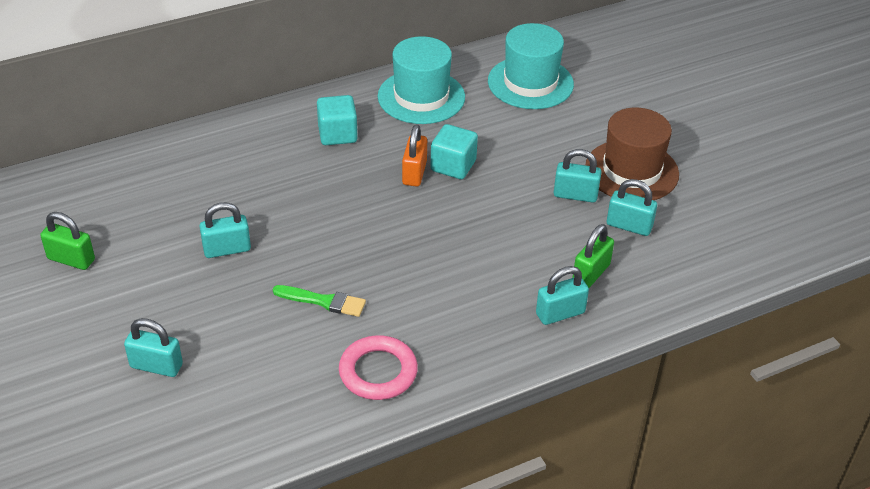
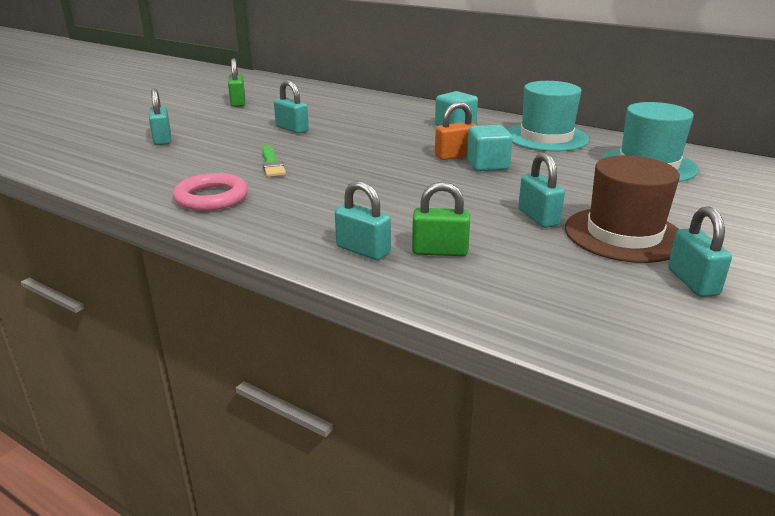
camera: 60 degrees right, 15 degrees down
turquoise padlock [607,179,657,236] -> turquoise padlock moved to [668,206,732,297]

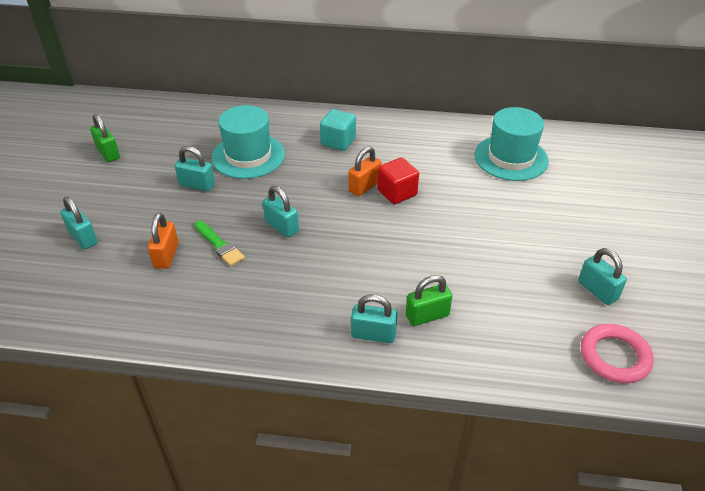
camera: 25 degrees left, 15 degrees up
pink ring [173,173,248,211] -> pink ring moved to [581,324,654,383]
turquoise cube [467,125,512,171] -> red cube [377,157,419,204]
turquoise hat [507,81,589,152] -> turquoise hat moved to [212,105,285,179]
turquoise padlock [518,152,565,228] -> turquoise padlock moved to [263,186,299,238]
brown hat [565,155,680,263] -> none
none -> orange padlock [148,213,179,269]

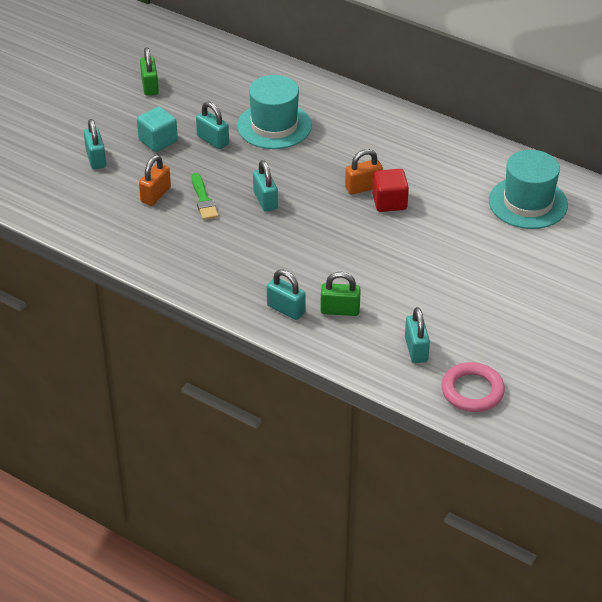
camera: 25 degrees right, 0 degrees up
turquoise cube [320,109,356,151] -> turquoise cube moved to [137,107,178,152]
turquoise padlock [578,248,627,305] -> turquoise padlock moved to [405,307,430,363]

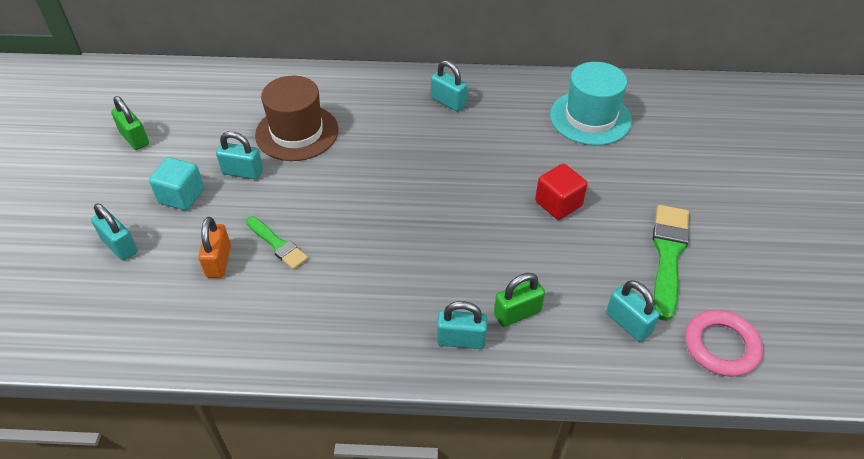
camera: 30 degrees left, 5 degrees up
turquoise hat [237,75,312,149] -> brown hat [255,76,339,161]
turquoise padlock [253,160,278,212] -> turquoise padlock moved to [431,60,467,111]
orange padlock [345,149,383,195] -> none
red cube [372,169,409,212] -> red cube moved to [535,164,587,220]
none -> green brush [653,205,689,321]

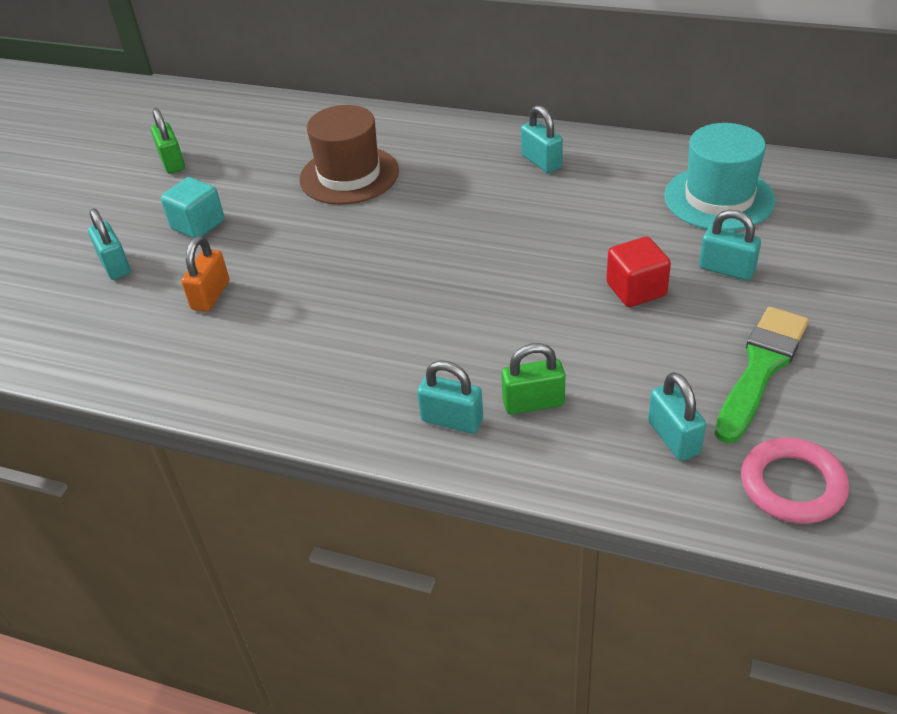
camera: 20 degrees right, 5 degrees down
turquoise padlock [216,131,263,180] -> turquoise padlock moved to [699,210,761,281]
green brush [246,216,308,269] -> none

